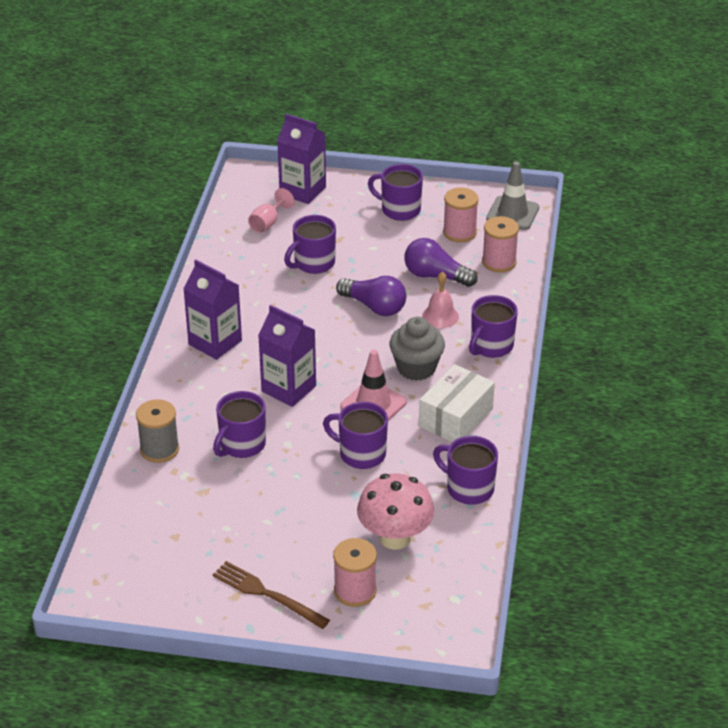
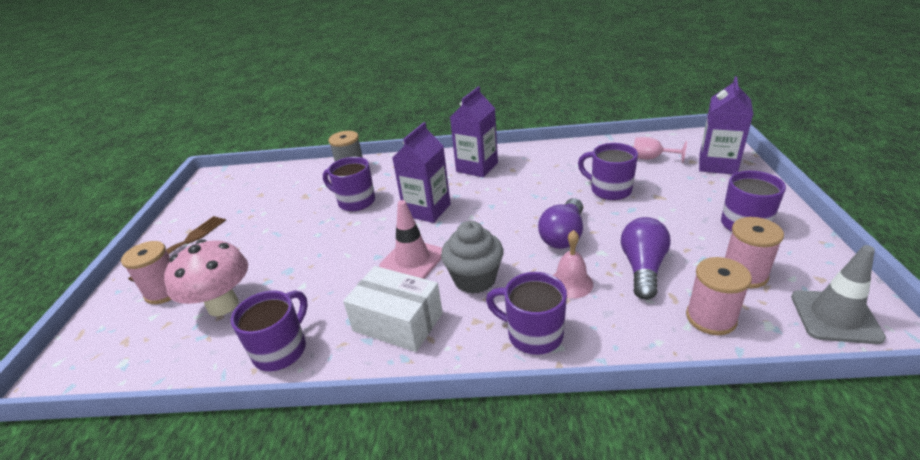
camera: 85 degrees right, 5 degrees down
purple mug [323,402,388,469] -> none

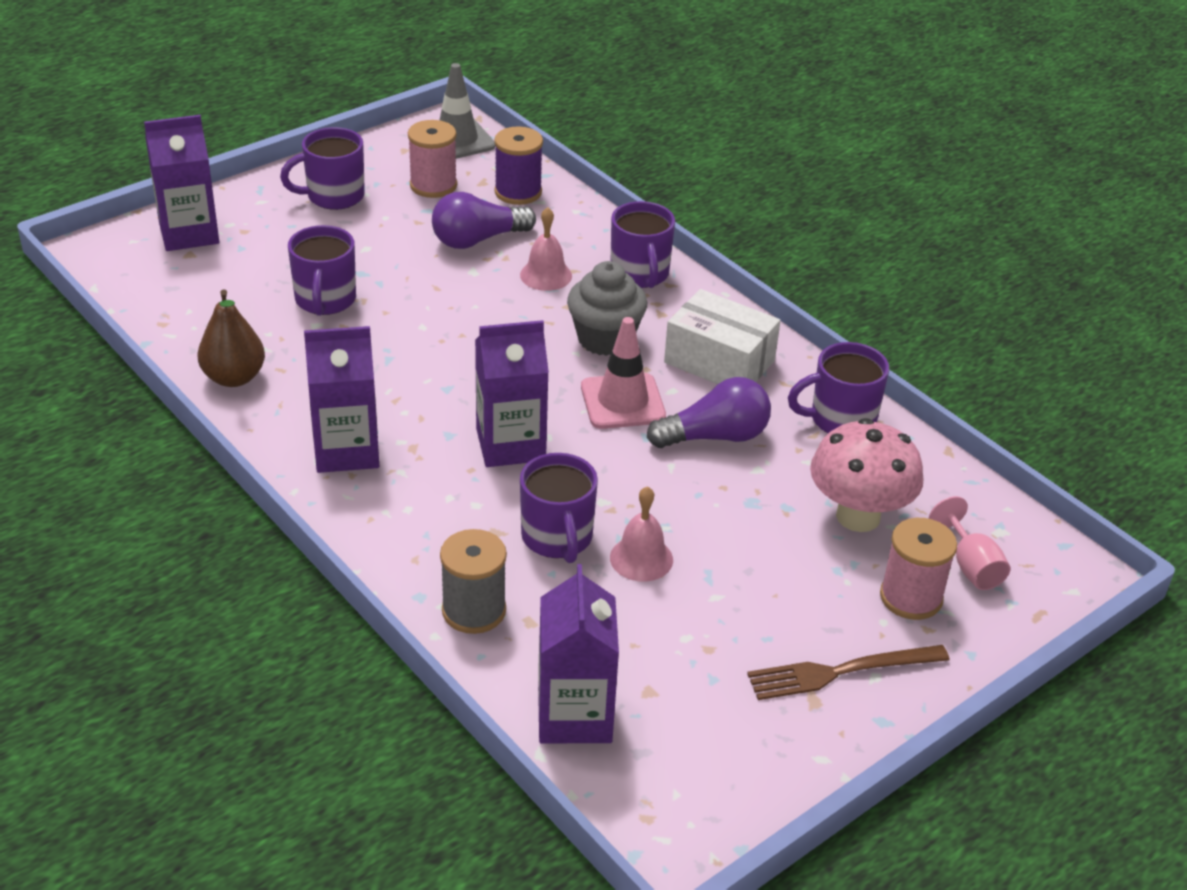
camera: 135 degrees left, 5 degrees up
white box [343,266,443,352] -> white box turned 45 degrees counterclockwise [664,289,781,384]
purple light bulb [538,198,583,249] -> purple light bulb moved to [647,377,771,448]
pink goblet [634,137,687,163] -> pink goblet moved to [929,496,1010,590]
pink spool [686,257,752,335] -> purple spool [494,126,543,205]
none -> brown pear [198,289,265,387]
none -> purple carton [538,564,619,744]
none -> pink bell [610,486,673,582]

